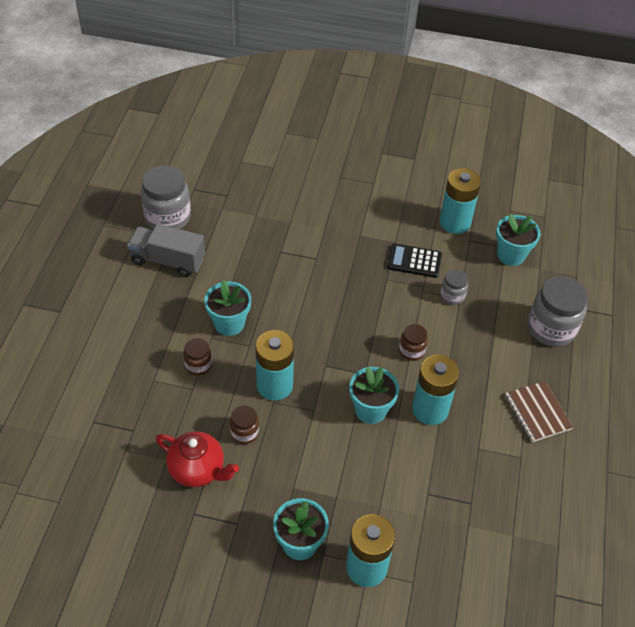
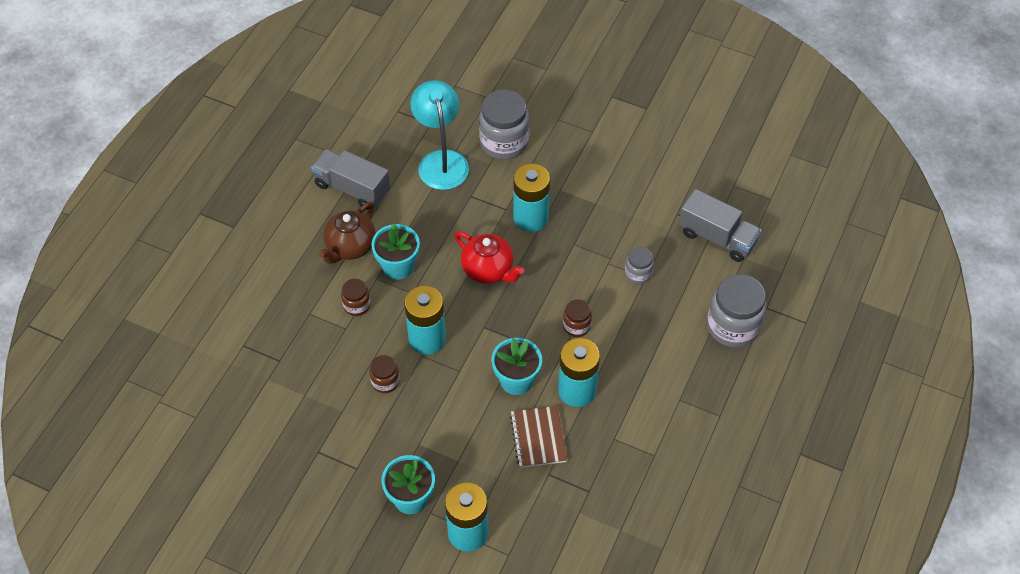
camera: 15 degrees right, 5 degrees up
grey jar [141,165,191,229] -> grey jar moved to [479,89,530,160]
red teapot [155,431,239,487] -> red teapot moved to [454,231,524,284]
black calculator [387,243,442,278] -> none
turquoise battery [440,168,481,234] -> turquoise battery moved to [513,164,550,232]
turquoise flower pot [496,214,540,266] -> grey truck [679,189,762,262]
brown notebook [505,381,573,442] -> brown notebook moved to [510,406,567,468]
none -> brown teapot [319,202,376,264]
none -> turquoise lamp [410,80,469,190]

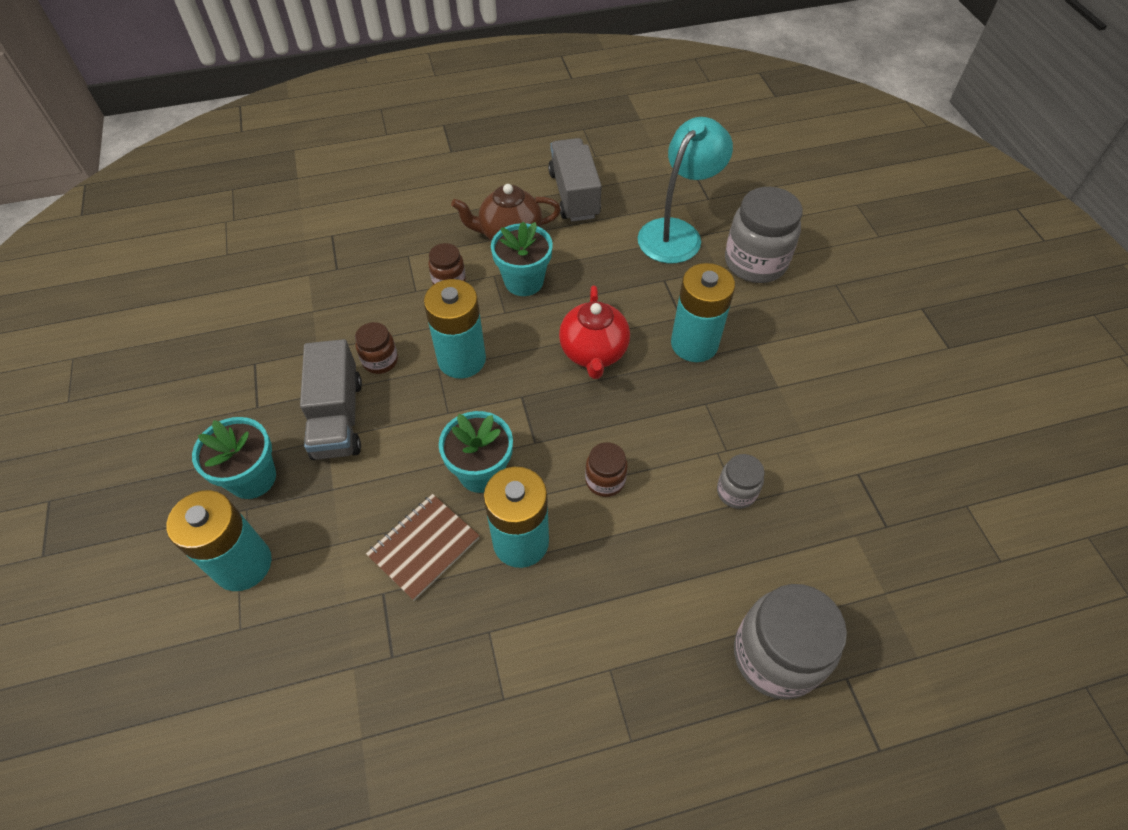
camera: 50 degrees right, 0 degrees up
grey truck [679,189,762,262] -> grey truck moved to [300,339,362,460]

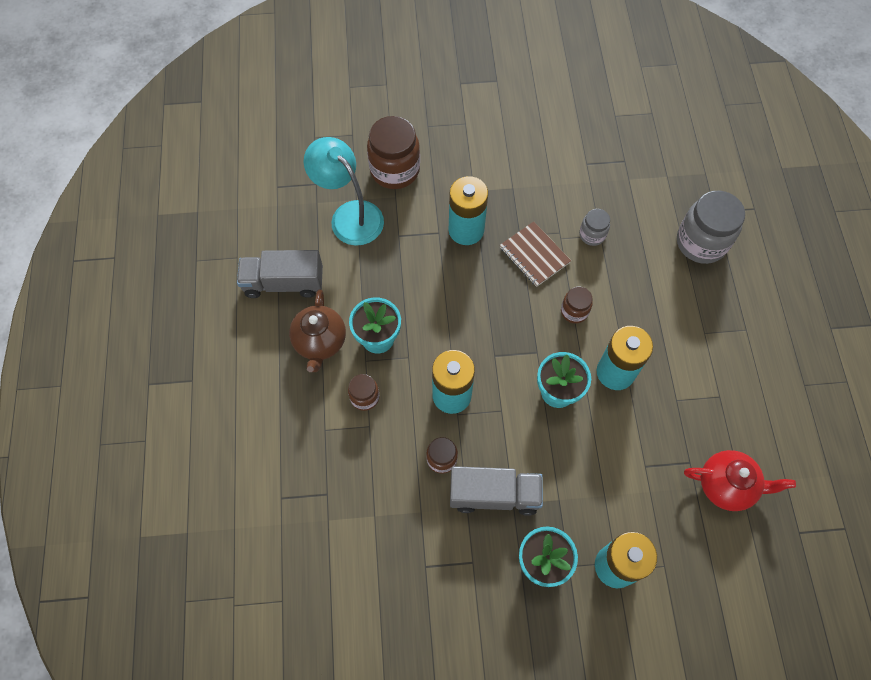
camera: 80 degrees left, 10 degrees up
brown notebook [366,494,480,601] -> brown notebook moved to [500,221,571,287]
red teapot [559,286,630,379] -> red teapot moved to [684,450,796,511]
grey jar [725,187,803,283] -> brown jar [367,116,420,189]

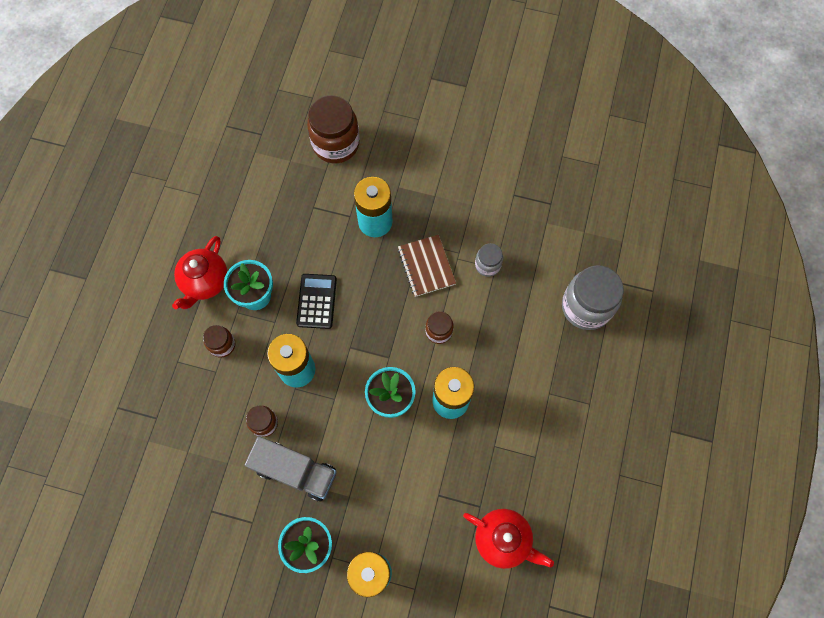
camera: 20 degrees right, 5 degrees up
grey truck [237,250,323,298] -> none
brown teapot [289,289,346,372] -> red teapot [172,236,227,309]
turquoise lamp [304,137,384,246] -> none
none -> black calculator [296,274,337,329]

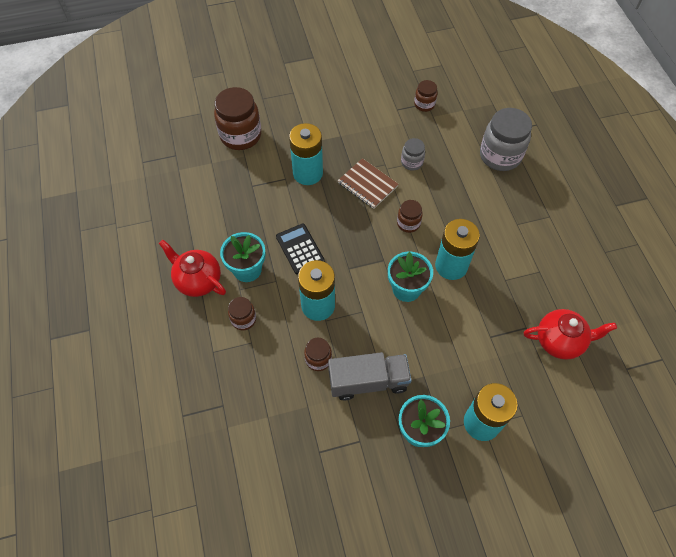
camera: 30 degrees left, 10 degrees down
red teapot [172,236,227,309] -> red teapot turned 135 degrees clockwise [159,240,226,297]
none -> brown jar [414,80,437,112]

